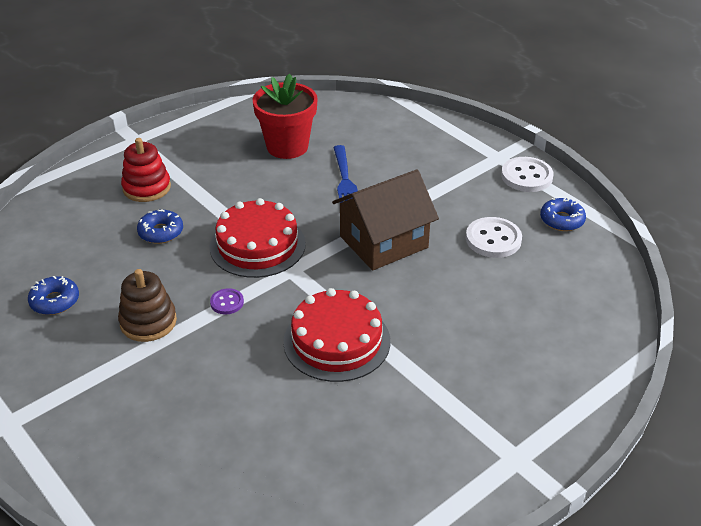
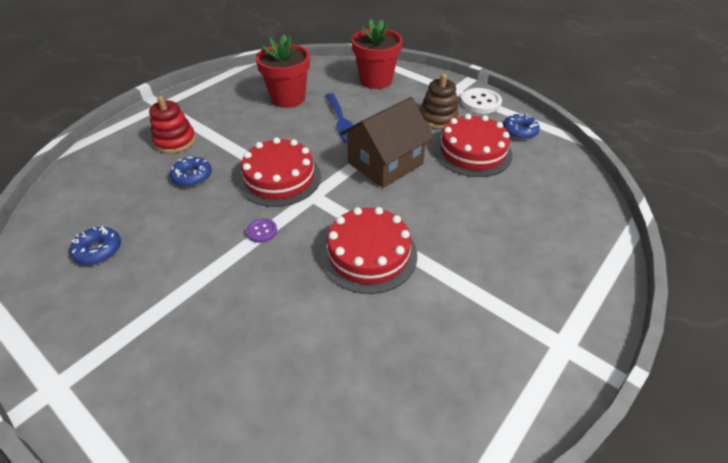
camera: 10 degrees left, 5 degrees up
brown stacking toy [118,269,177,342] -> brown stacking toy moved to [420,74,459,129]
white button [466,217,522,258] -> red cake [434,114,512,177]
none -> red flower pot [352,19,402,89]

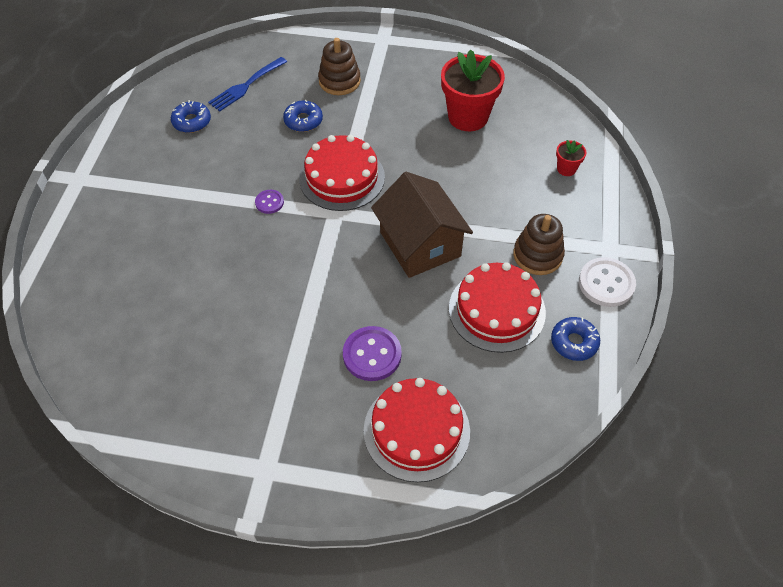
camera: 60 degrees right, 10 degrees up
red stacking toy [149,96,196,153] -> brown stacking toy [318,38,361,95]
red cake [320,207,417,294] -> red cake moved to [364,378,470,482]
blue fork [325,93,355,143] -> blue fork moved to [208,57,287,112]
brown house [340,97,434,188] -> brown house turned 45 degrees clockwise [371,172,473,278]
red flower pot [352,19,402,89] -> red flower pot [556,140,586,176], size x0.45
none -> purple button [343,326,402,381]

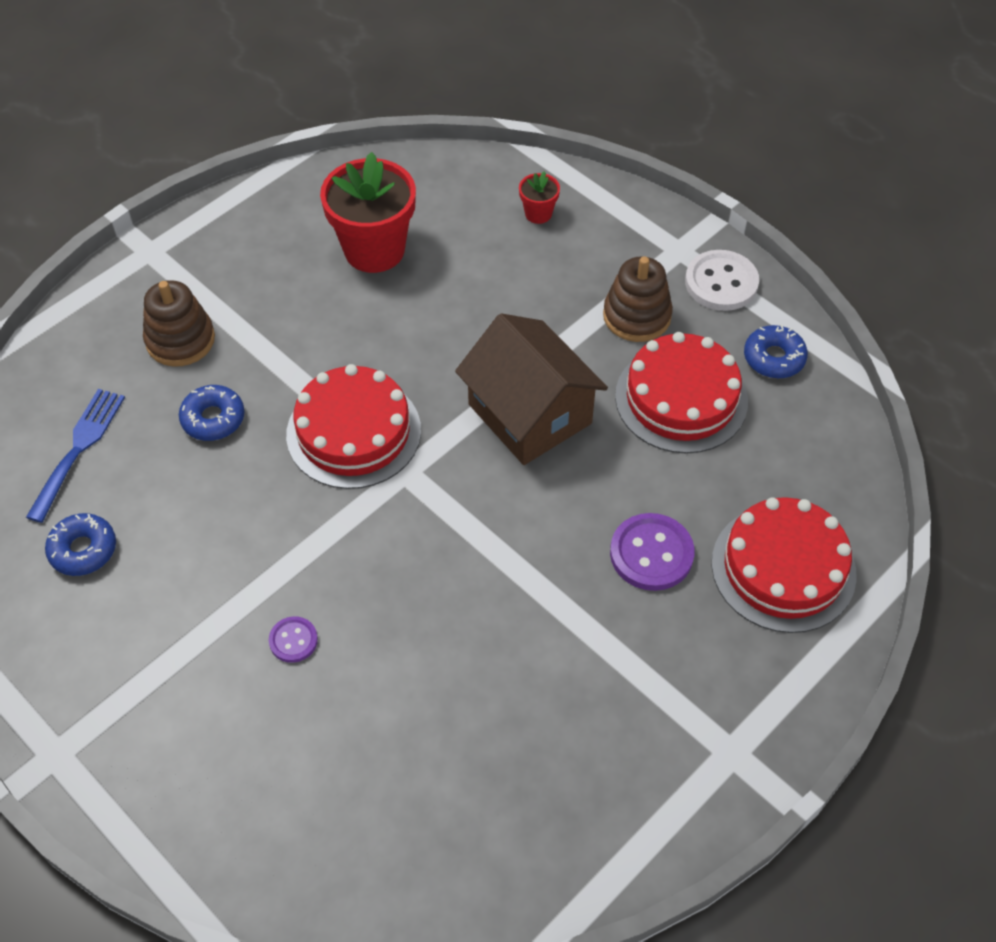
camera: 55 degrees left, 0 degrees up
blue fork [208,57,287,112] -> blue fork turned 150 degrees counterclockwise [26,389,125,523]
purple button [255,190,284,214] -> purple button moved to [269,616,318,663]
brown house [371,172,473,278] -> brown house turned 45 degrees clockwise [455,313,608,465]

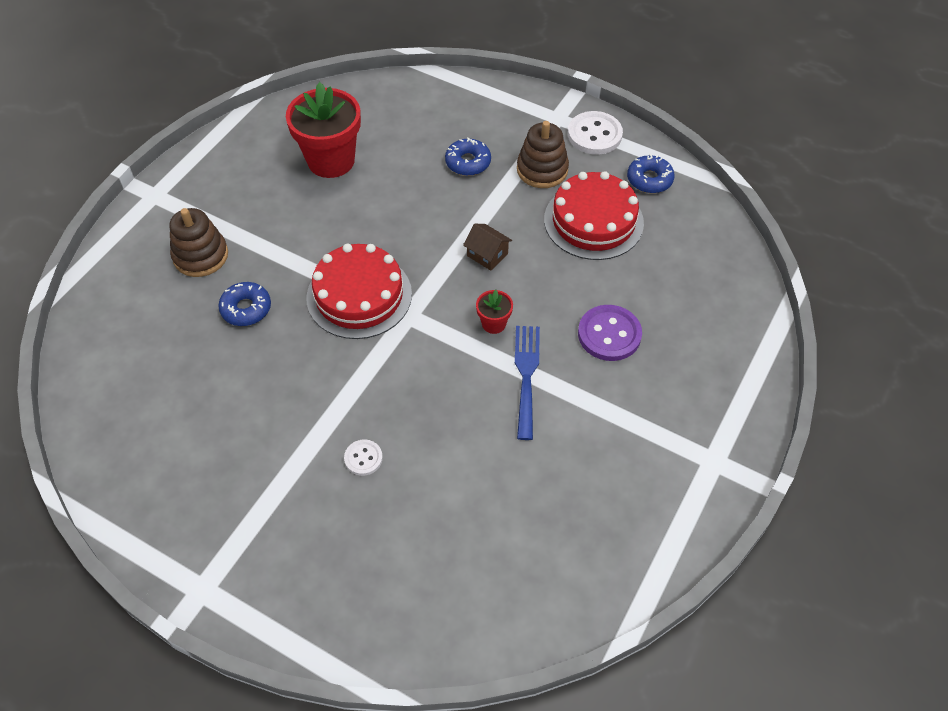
camera: 15 degrees left, 0 degrees up
blue fork [26,389,125,523] -> blue fork moved to [515,326,540,440]
blue donut [45,513,116,576] -> blue donut moved to [445,138,491,176]
purple button [269,616,318,663] -> white button [344,440,383,476]
brown house [455,313,608,465] -> brown house [463,224,512,271], size x0.43
red flower pot [519,171,560,224] -> red flower pot moved to [476,290,513,334]
red cake [712,497,857,633] -> none

